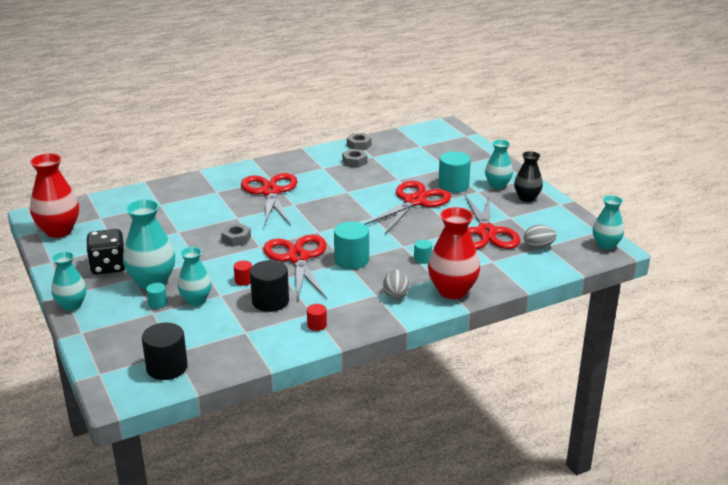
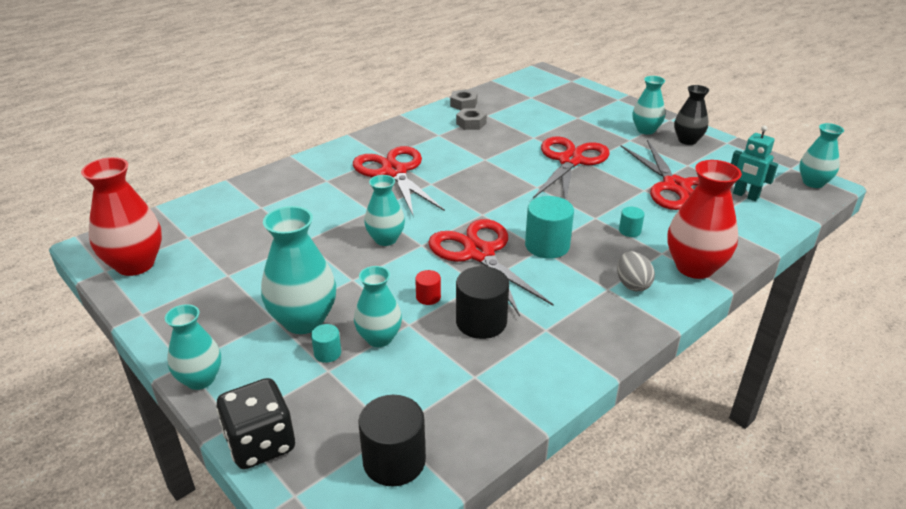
camera: 15 degrees left, 5 degrees up
black dice [86,229,125,275] -> black dice moved to [216,378,295,469]
grey nut [221,223,251,247] -> turquoise vase [364,175,405,246]
red cylinder [307,304,327,331] -> none
turquoise cylinder [438,151,471,193] -> none
grey egg [524,225,556,249] -> turquoise robot [731,126,778,201]

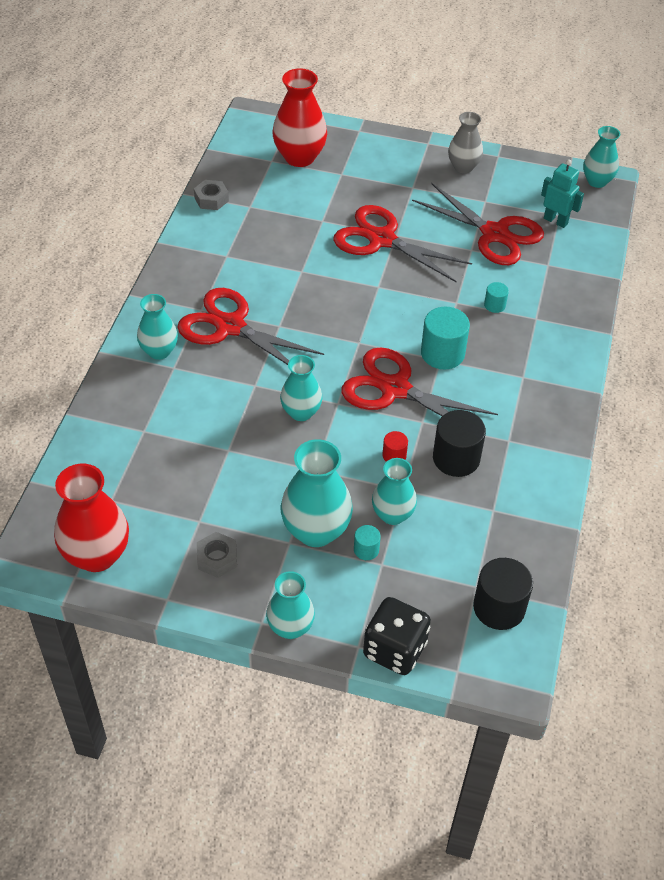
camera: 35 degrees left, 15 degrees up
grey nut [456,108,487,130] -> grey nut moved to [197,532,237,578]
red scissors [533,136,610,200] -> red scissors turned 45 degrees counterclockwise [333,205,472,283]
grey egg [617,251,655,291] -> none
turquoise vase [633,76,665,135] -> turquoise vase moved to [137,294,178,360]
red vase [667,160,742,279] -> red vase moved to [272,68,327,167]
black vase [674,85,709,145] -> grey vase [448,112,483,173]
turquoise robot [731,126,778,201] -> turquoise robot turned 150 degrees counterclockwise [541,159,584,228]

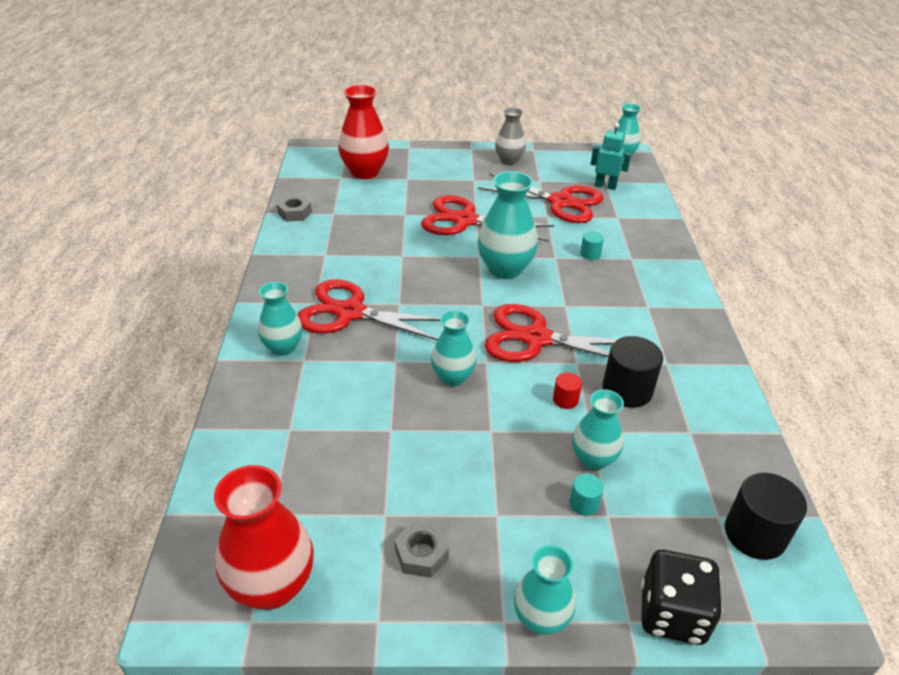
camera: 15 degrees left, 10 degrees down
turquoise vase [281,439,353,547] -> turquoise vase moved to [478,171,538,279]
turquoise cylinder [421,307,470,369] -> none

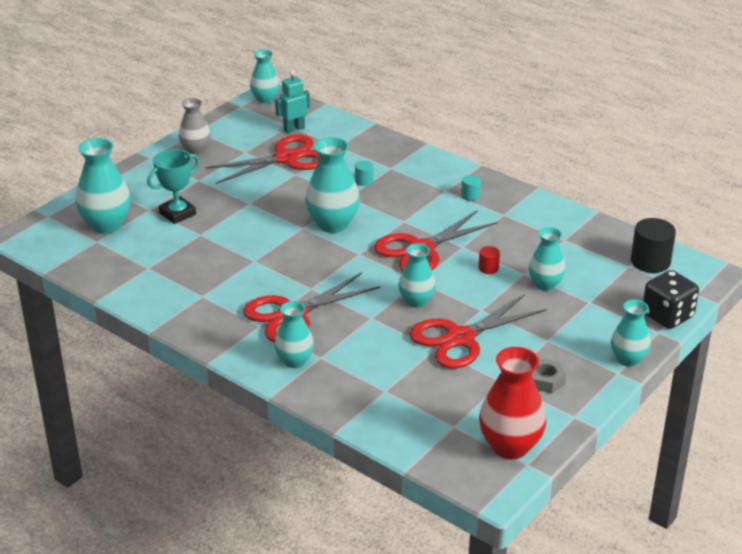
camera: 50 degrees left, 5 degrees down
grey nut [277,195,312,222] -> none
red vase [338,85,389,179] -> turquoise vase [76,138,131,234]
red scissors [421,195,554,242] -> red scissors moved to [409,294,547,369]
turquoise cylinder [570,474,604,516] -> turquoise cylinder moved to [461,175,481,201]
black cylinder [602,336,663,408] -> none
none -> turquoise trophy [147,149,200,224]

